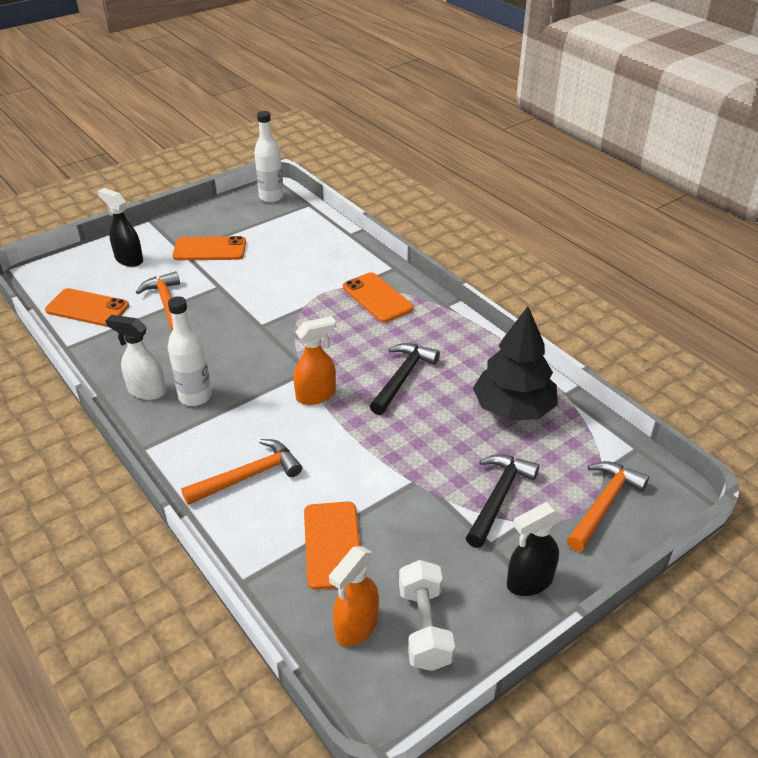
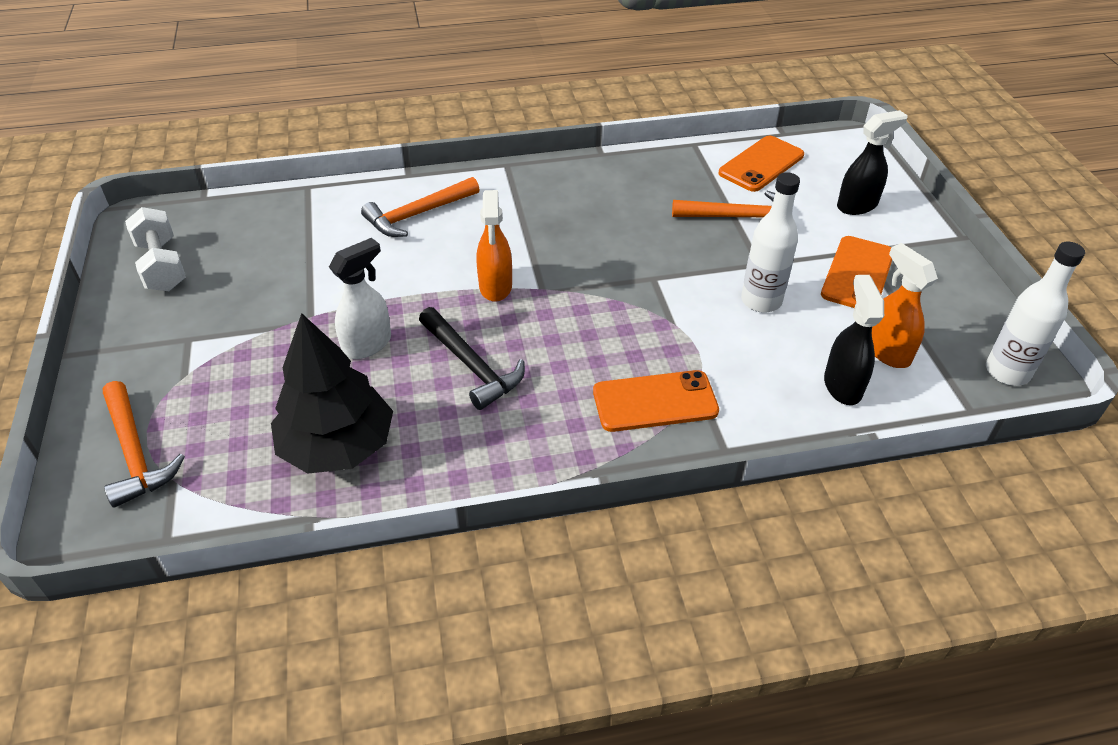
camera: 115 degrees right, 5 degrees up
white spray bottle [105,315,166,400] -> white spray bottle moved to [329,238,391,359]
white bottle [168,296,212,406] -> white bottle moved to [741,172,800,313]
orange hammer [181,439,302,505] -> orange hammer turned 60 degrees clockwise [361,177,480,237]
orange phone [304,502,360,590] -> none
orange spray bottle [329,546,379,647] -> orange spray bottle moved to [872,243,938,368]
white dumbbell [399,560,455,671] -> white dumbbell turned 45 degrees clockwise [125,207,186,291]
black hammer [466,454,539,548] -> none
black spray bottle [507,502,562,596] -> black spray bottle moved to [824,275,884,405]

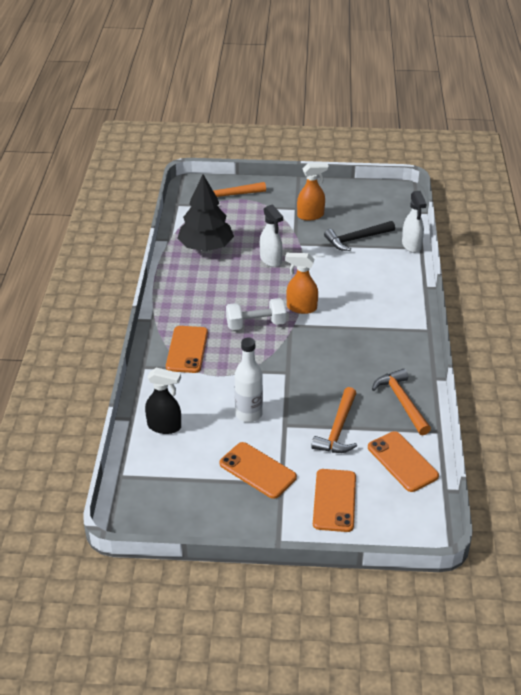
camera: 105 degrees right, 5 degrees down
white dumbbell [125,207,186,291] -> white dumbbell moved to [226,298,286,330]
orange hammer [361,177,480,237] -> orange hammer moved to [372,369,431,435]
black hammer [419,307,525,410] -> black hammer moved to [324,221,395,251]
black spray bottle [837,110,908,215] -> orange phone [313,469,356,532]
orange spray bottle [872,243,938,368] -> orange spray bottle moved to [297,162,329,221]
white bottle [986,242,1085,386] -> none
none -> white spray bottle [402,191,426,253]

